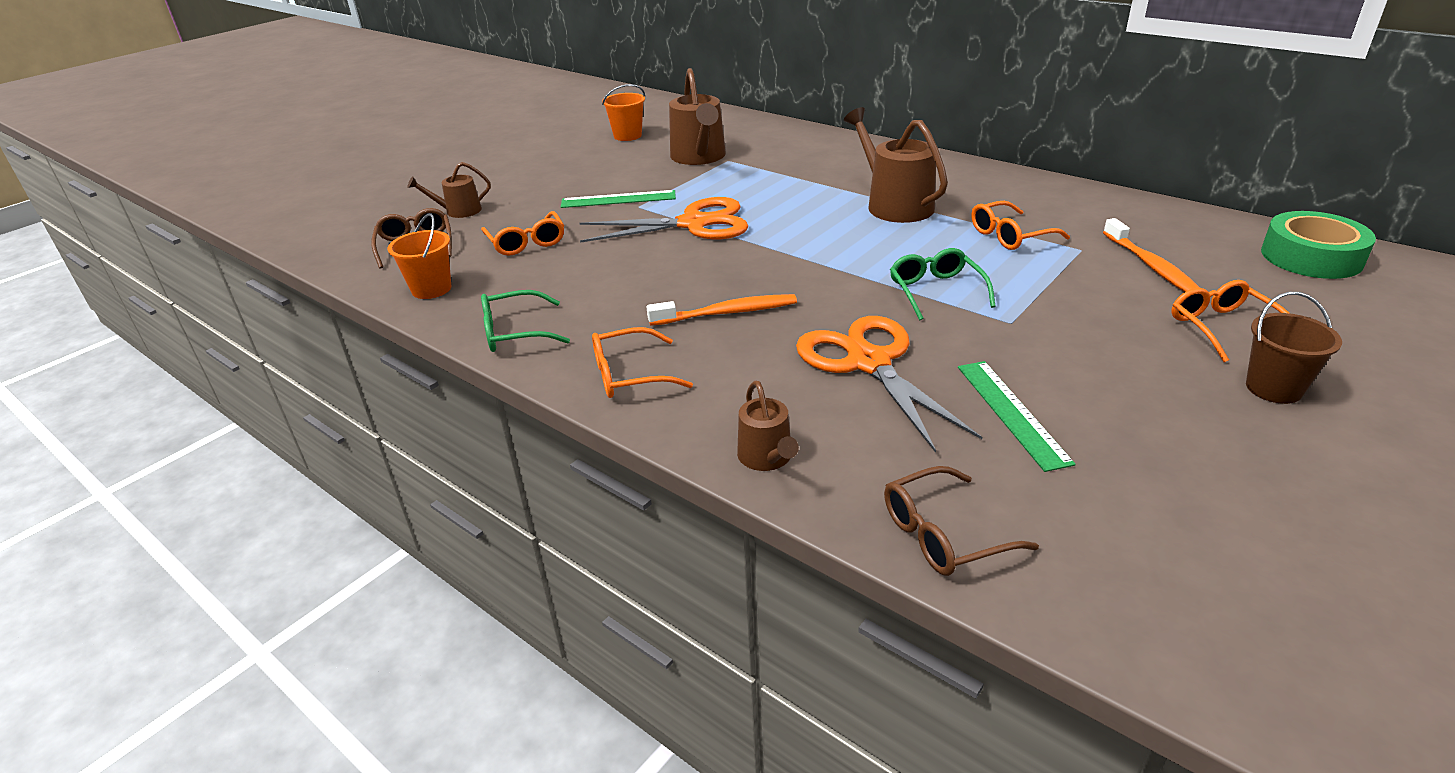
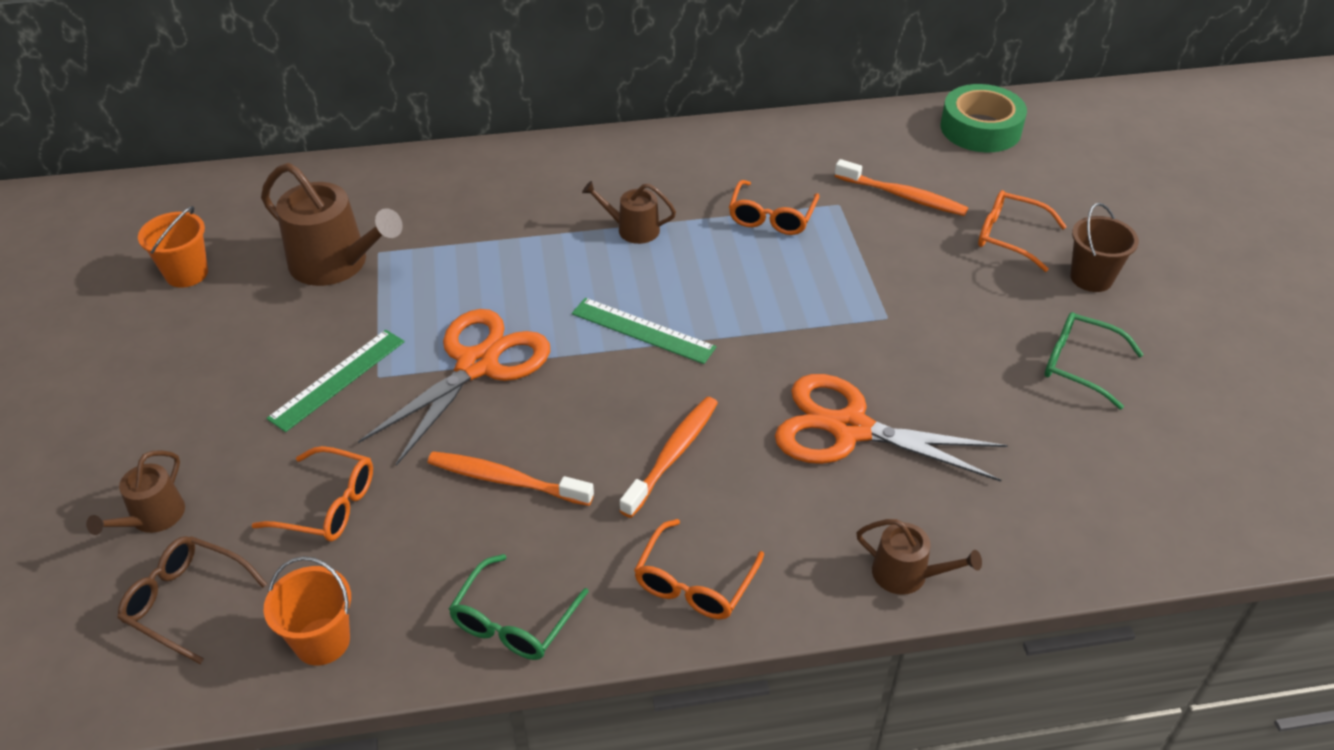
camera: 50 degrees left, 10 degrees up
brown watering can [844,107,948,223] -> brown watering can [582,181,676,244], size x0.55
brown glasses [884,466,1039,576] -> none
green glasses [890,248,996,320] -> green glasses moved to [1044,312,1144,410]
green ruler [958,361,1076,472] -> green ruler moved to [572,298,716,364]
none -> orange toothbrush [428,451,594,506]

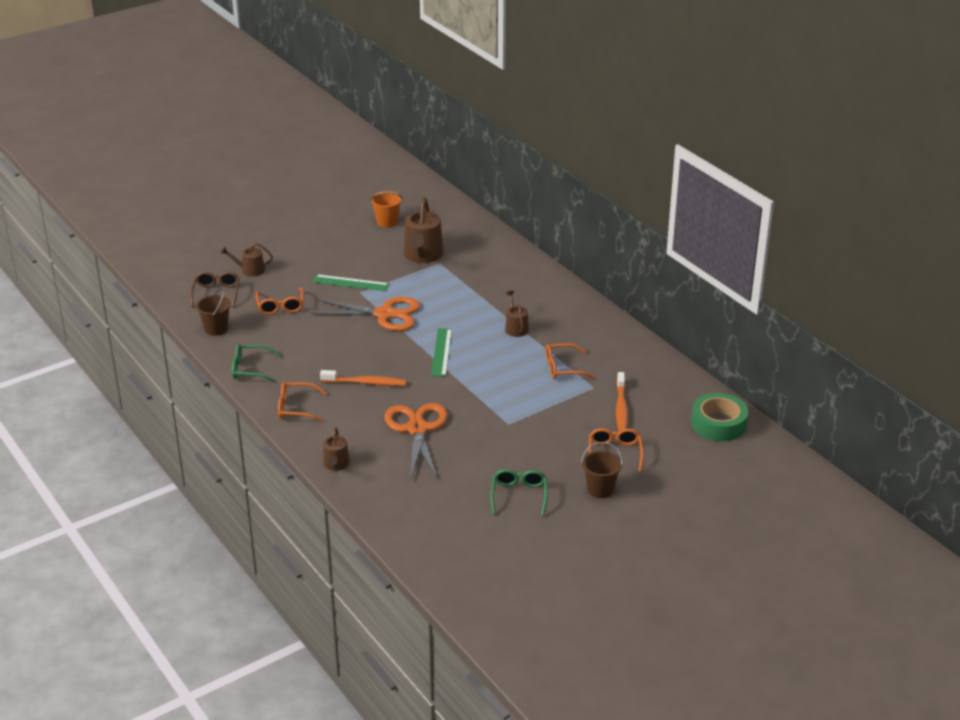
camera: 65 degrees right, 10 degrees down
orange bucket [264,556,351,665] -> brown bucket [196,288,231,336]
orange toothbrush [428,451,594,506] -> none

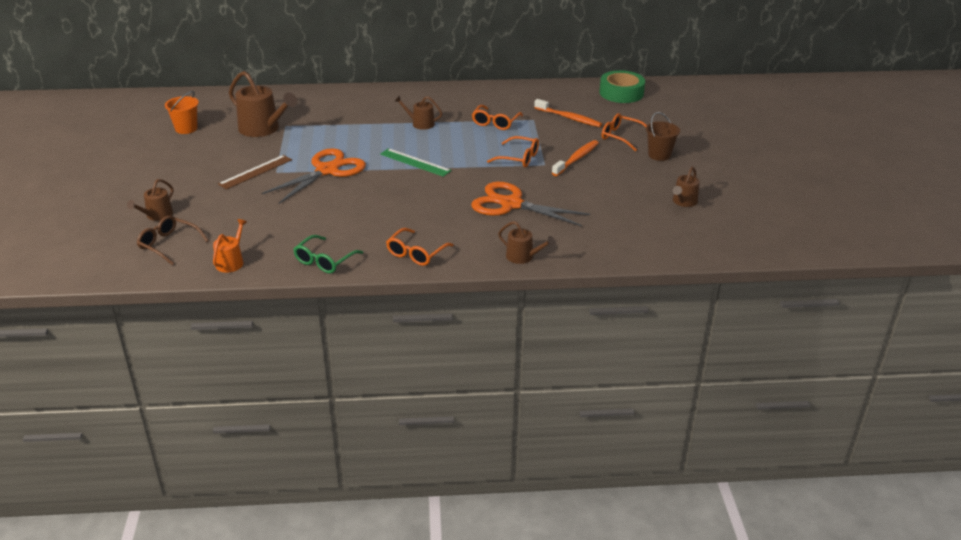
camera: 60 degrees left, 0 degrees up
brown bucket [196,288,231,336] -> orange watering can [213,219,247,273]
orange glasses [256,288,304,314] -> orange glasses moved to [487,136,539,167]
green ruler [312,274,389,291] -> brown ruler [218,155,292,190]
orange toothbrush [320,370,406,386] -> orange toothbrush moved to [552,140,599,176]
green glasses [491,469,548,516] -> none
none -> brown watering can [673,167,700,207]

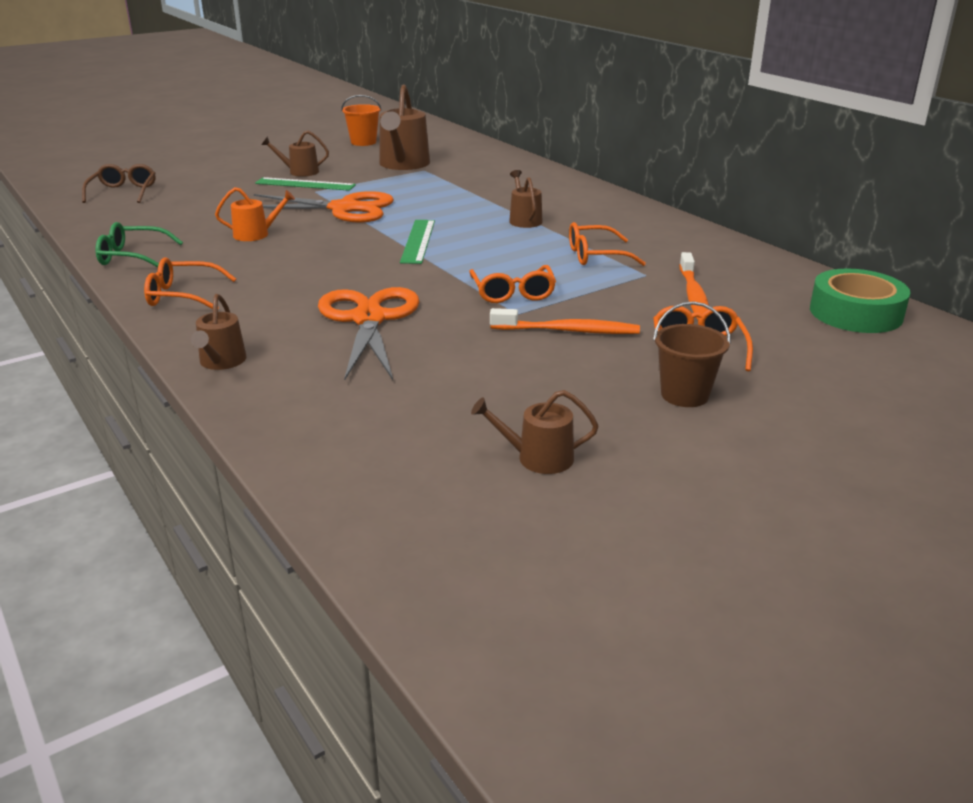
camera: 60 degrees right, 5 degrees down
brown watering can [127,179,173,221] -> brown watering can moved to [261,131,329,177]
orange watering can [213,219,247,273] -> orange watering can moved to [215,187,295,241]
brown ruler [218,155,292,190] -> green ruler [255,177,356,191]

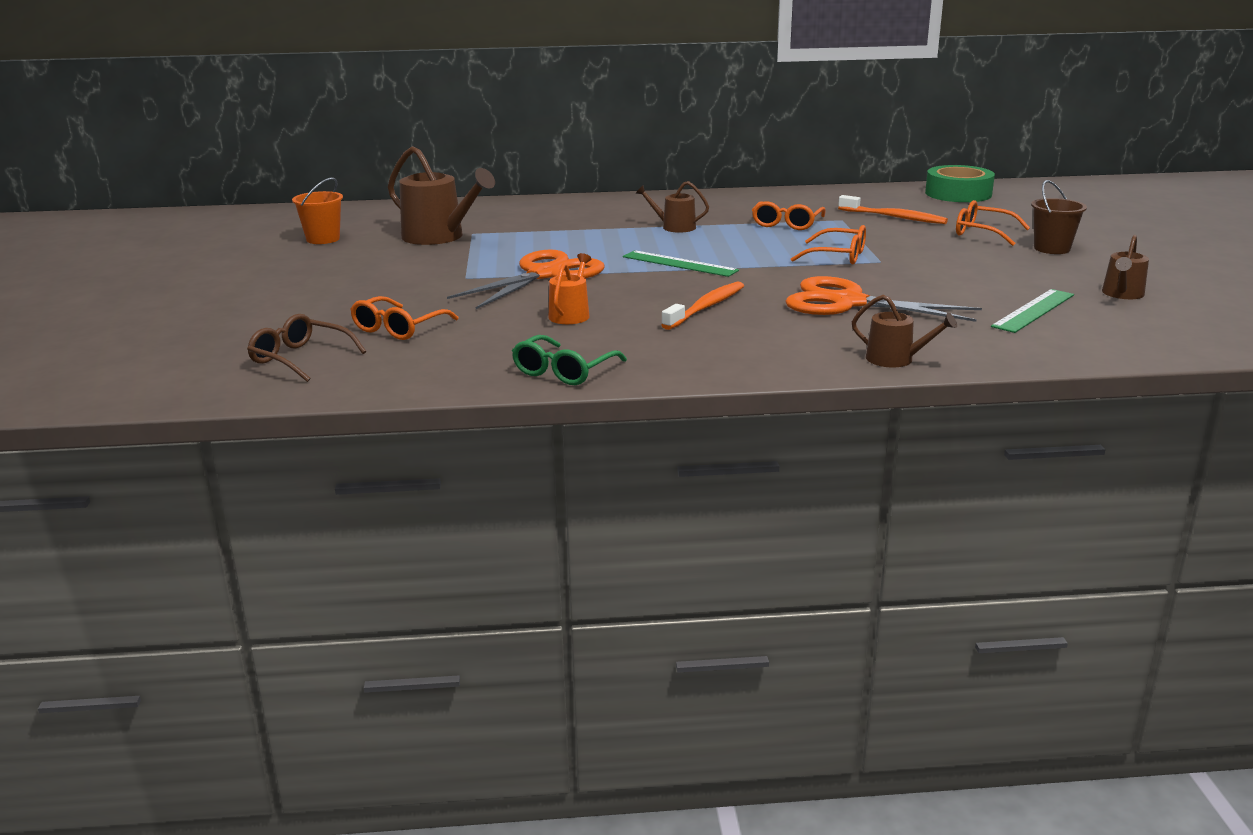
camera: 60 degrees left, 5 degrees down
orange glasses [144,257,236,309] -> orange glasses moved to [350,296,459,340]
green ruler [255,177,356,191] -> green ruler moved to [991,289,1074,333]
brown watering can [261,131,329,177] -> none
orange toothbrush [490,308,640,334] -> orange toothbrush moved to [661,281,744,330]

